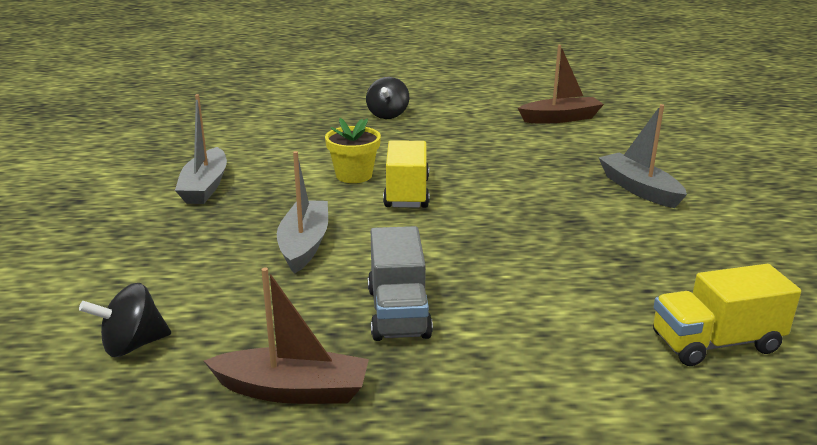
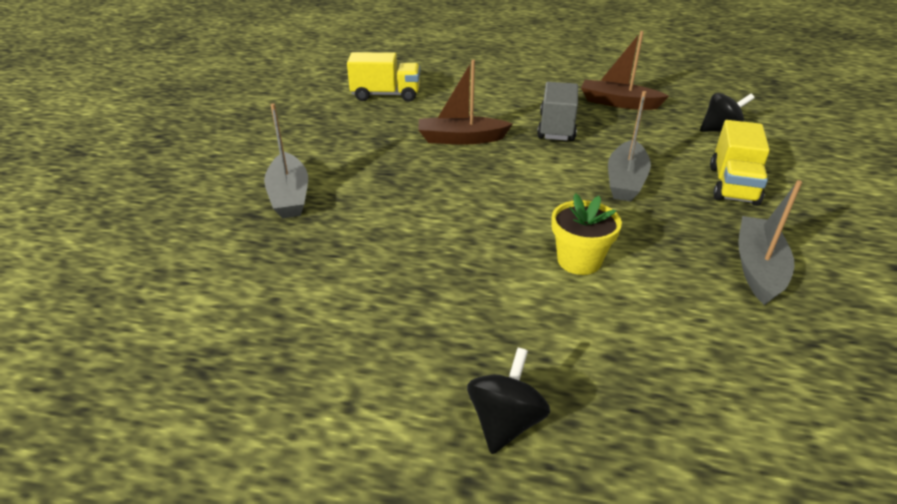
camera: 165 degrees left, 10 degrees up
yellow truck [383,140,429,208] -> yellow truck moved to [710,120,770,206]
brown boat [518,45,604,123] -> brown boat moved to [418,60,513,144]

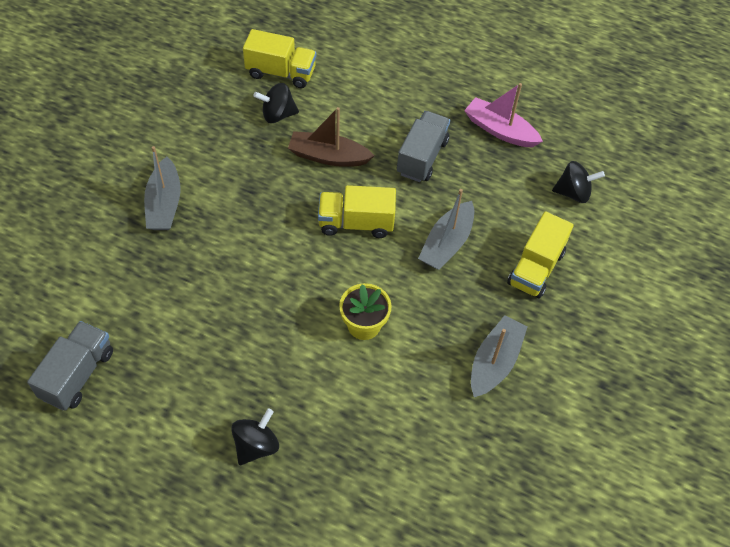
camera: 10 degrees right, 20 degrees up
brown boat [581,31,669,110] -> pink boat [464,83,543,147]
none -> grey truck [27,321,113,411]
none -> black spinning top [253,83,299,123]
none -> yellow truck [318,185,396,238]

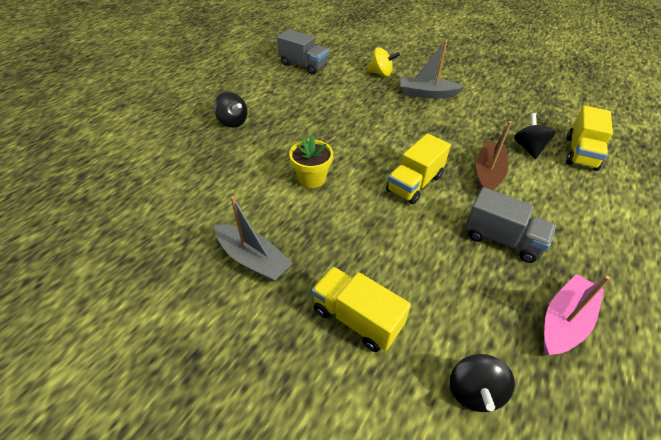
camera: 100 degrees right, 10 degrees down
yellow truck [318,185,396,238] -> yellow truck turned 150 degrees counterclockwise [386,133,451,204]
grey boat [418,189,474,270] -> none
none -> yellow spinning top [367,47,400,77]

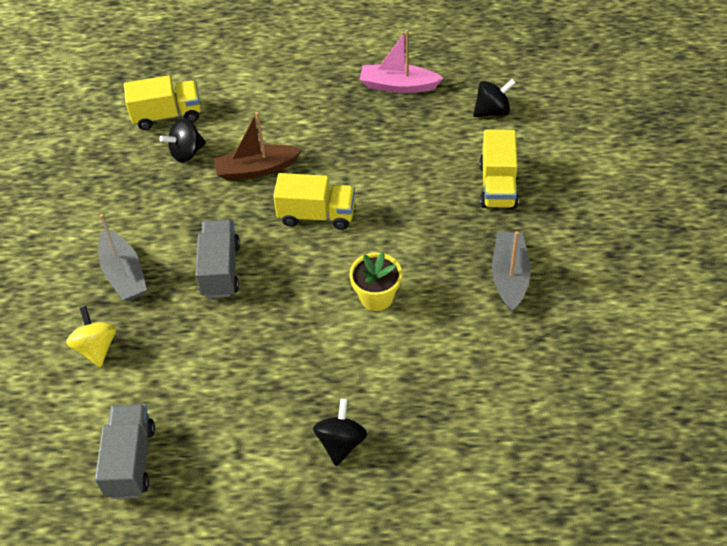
camera: 120 degrees left, 5 degrees up
grey truck [465,187,556,263] -> grey truck moved to [195,219,240,298]

